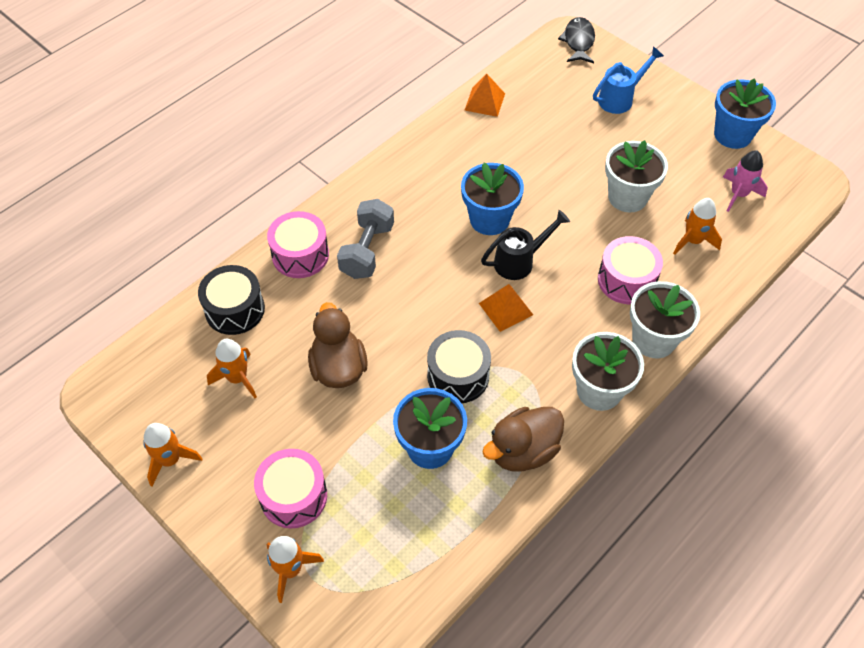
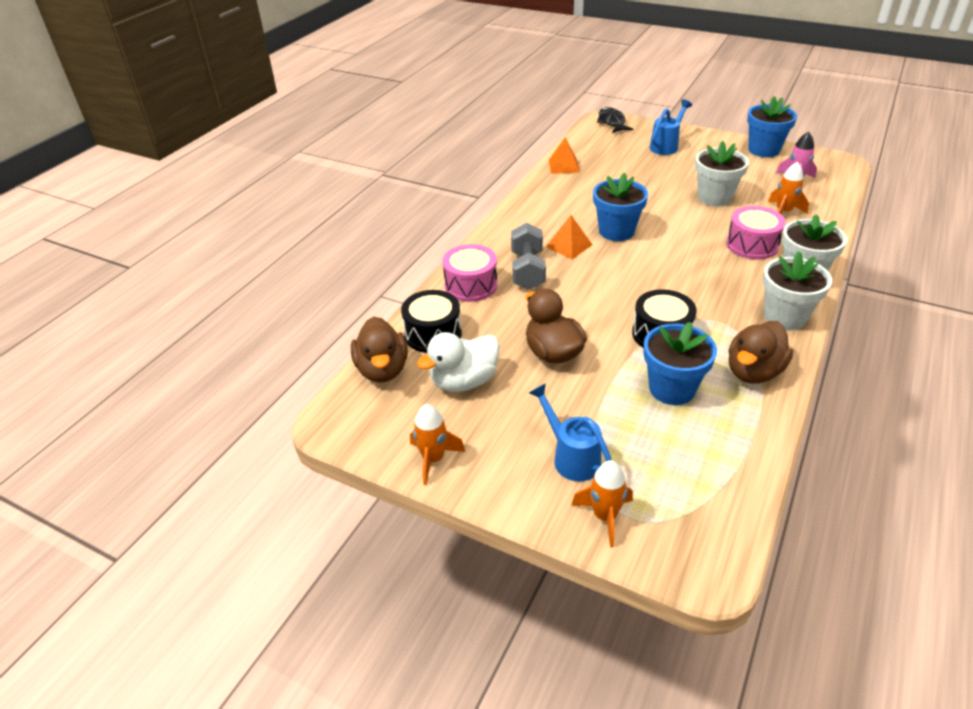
camera: 15 degrees left, 15 degrees down
orange rocket [207,339,257,398] -> white duck [417,332,499,392]
pink drum [254,449,327,528] -> blue watering can [529,383,612,481]
orange pyramid [479,284,533,332] -> orange pyramid moved to [546,215,592,259]
black watering can [481,210,570,280] -> none
none -> brown duck [351,317,408,382]

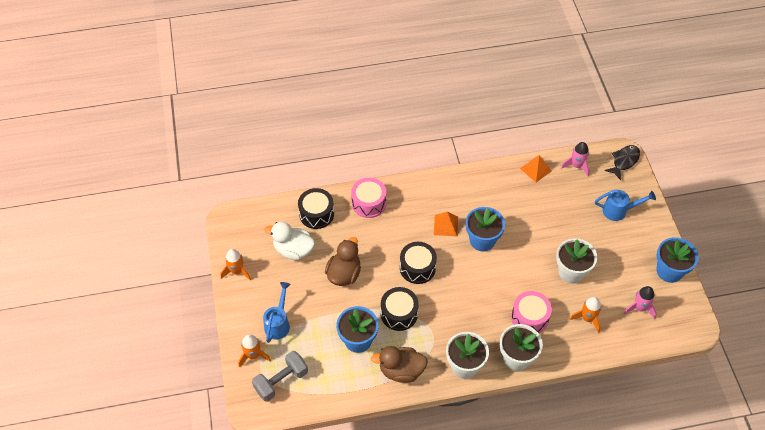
camera: 50 degrees right, 15 degrees up
brown duck [351,317,408,382] -> none
grey dumbbell [511,223,546,290] -> grey dumbbell moved to [252,351,308,402]
none -> black drum [400,242,437,284]
none -> pink rocket [561,142,590,177]

